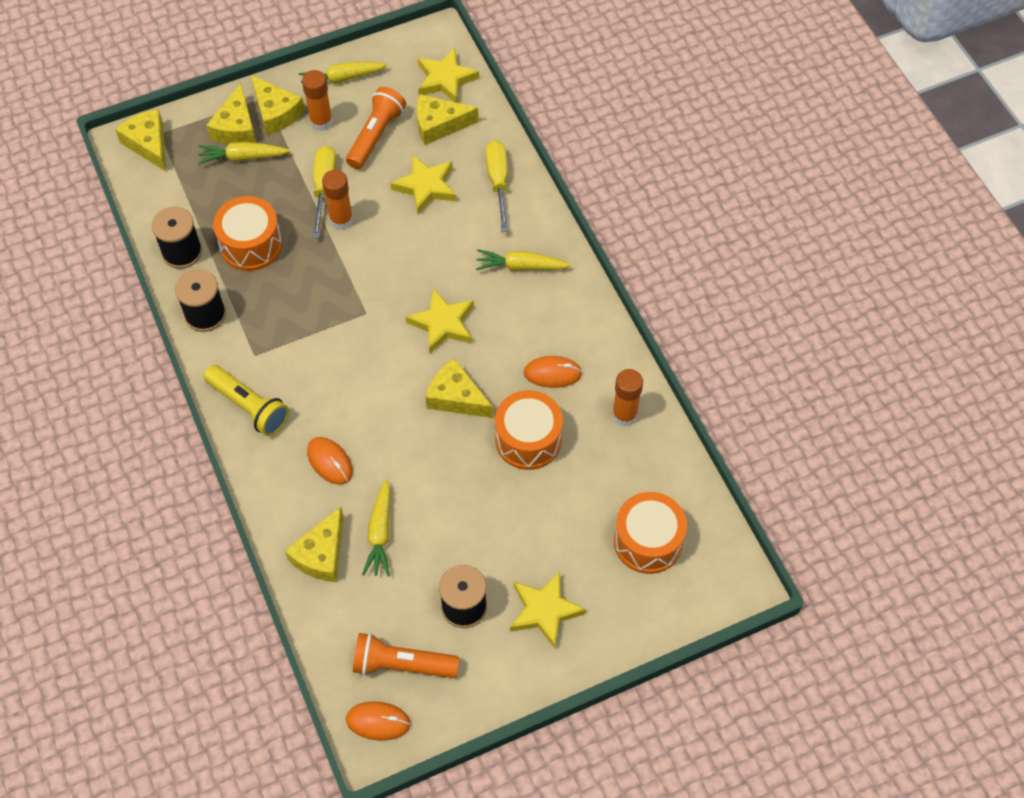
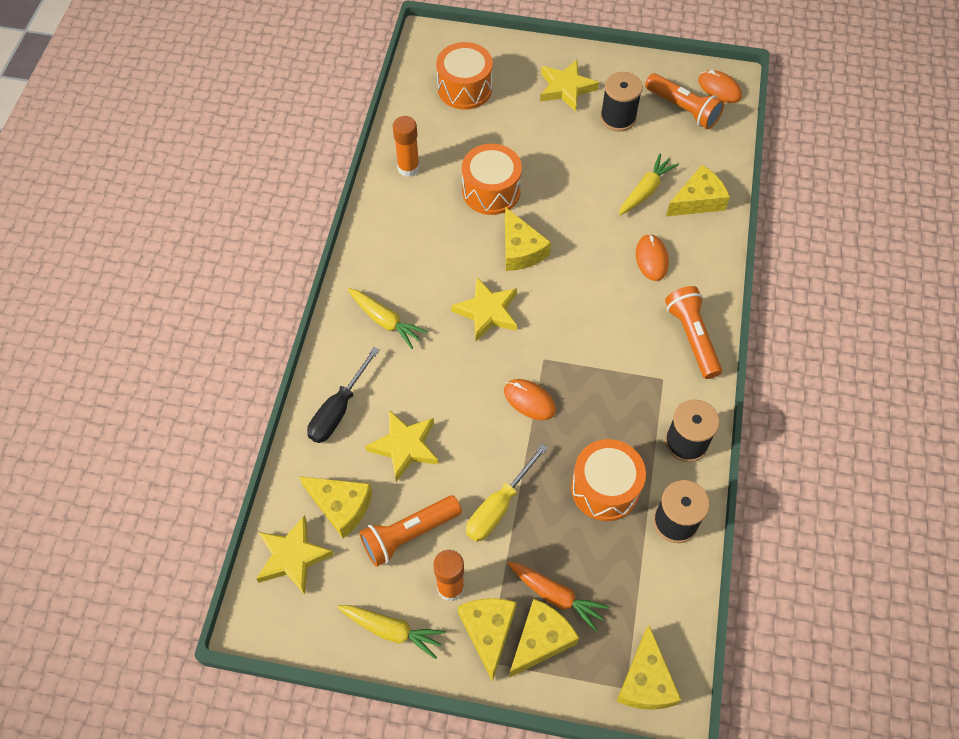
camera: 145 degrees left, 0 degrees up
yellow carrot [198,142,290,164] -> orange carrot [507,562,610,631]
yellow flashlight [204,365,289,436] -> orange flashlight [665,286,722,379]
orange glue stick [322,170,353,230] -> none
yellow screwdriver [486,140,508,232] -> black screwdriver [307,347,380,443]
orange mouse [524,356,582,388] -> orange mouse moved to [504,379,556,420]

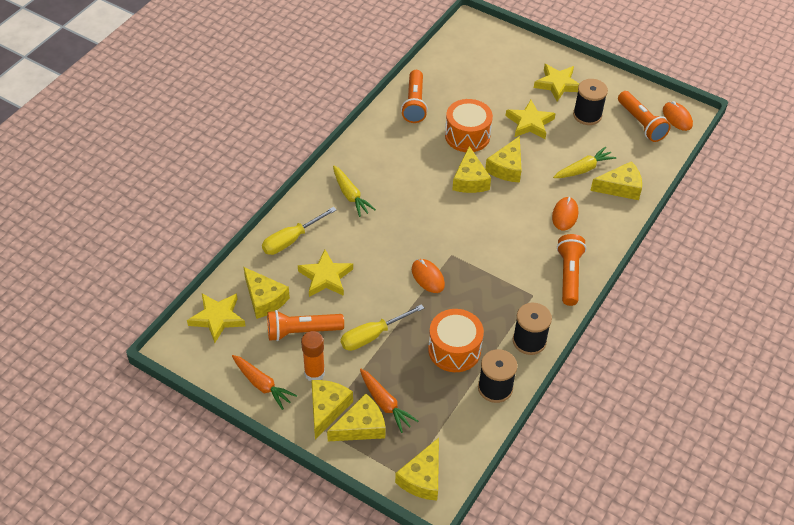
camera: 20 degrees right, 10 degrees down
black screwdriver [307,347,380,443] -> yellow screwdriver [262,207,336,255]
yellow carrot [337,605,446,659] -> orange carrot [232,355,297,410]
orange glue stick [393,116,420,177] -> orange flashlight [401,70,428,123]
orange drum [436,42,493,110] -> none
yellow star [451,277,517,341] -> yellow star moved to [506,100,556,139]
none -> yellow cheese [485,136,522,183]

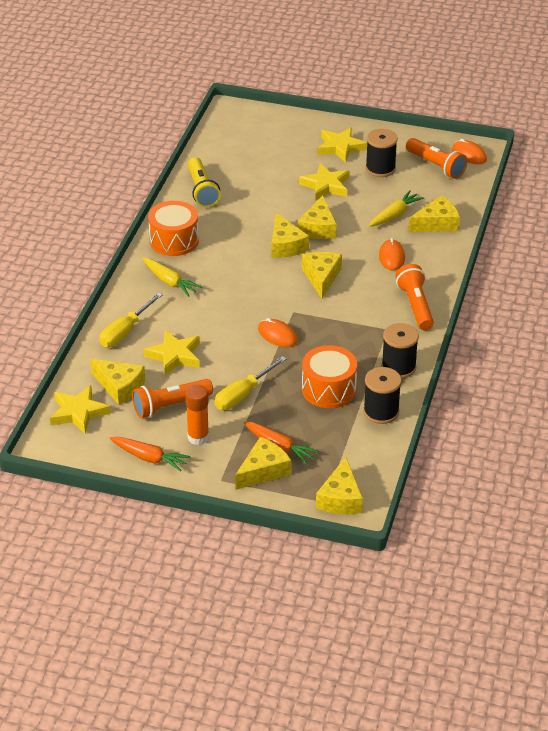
camera: 15 degrees left, 10 degrees down
yellow cheese [311,380,353,439] -> yellow cheese moved to [302,252,342,299]
orange flashlight [401,70,428,123] -> yellow flashlight [188,157,221,207]
orange drum [445,99,493,152] -> orange drum moved to [148,201,199,256]

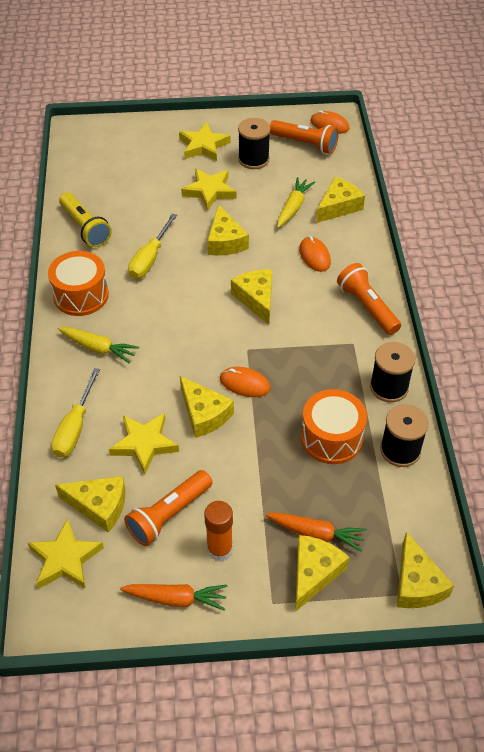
camera: 20 degrees left, 10 degrees up
yellow screwdriver [215,356,286,410] -> yellow screwdriver moved to [128,214,177,279]
yellow cheese [272,213,309,258] -> yellow cheese moved to [180,376,234,438]

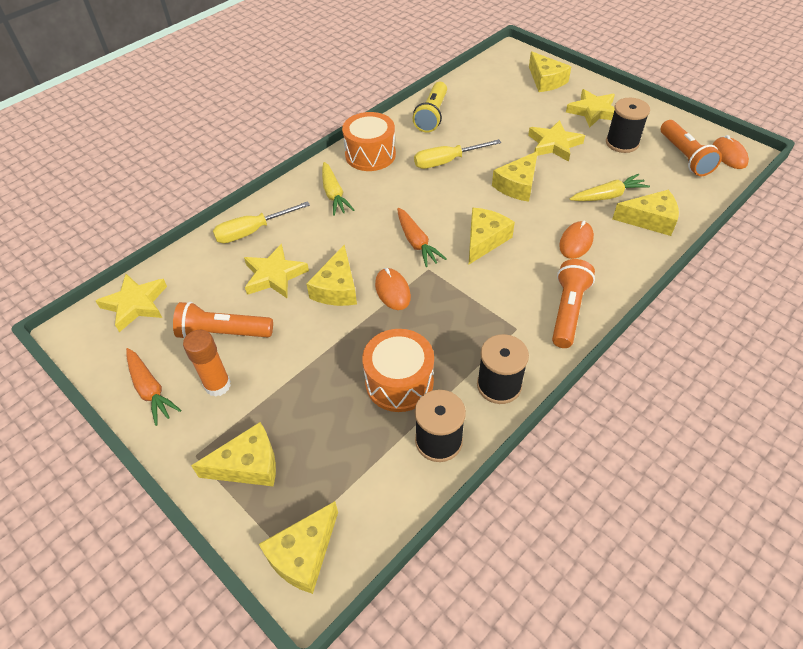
camera: 50 degrees right, 0 degrees up
yellow cheese [55,476,125,533] -> yellow cheese moved to [529,51,571,92]
orange carrot [265,512,367,552] -> orange carrot moved to [397,208,446,267]

